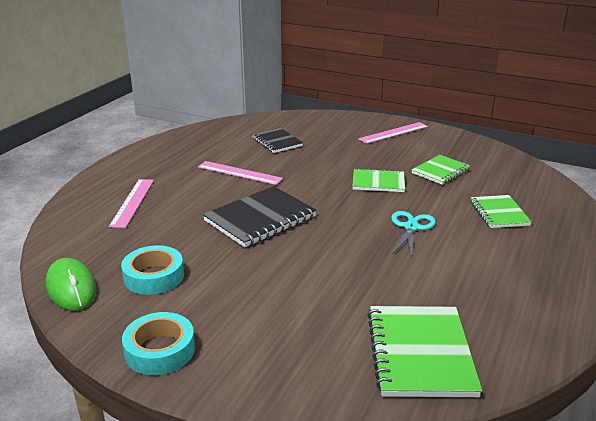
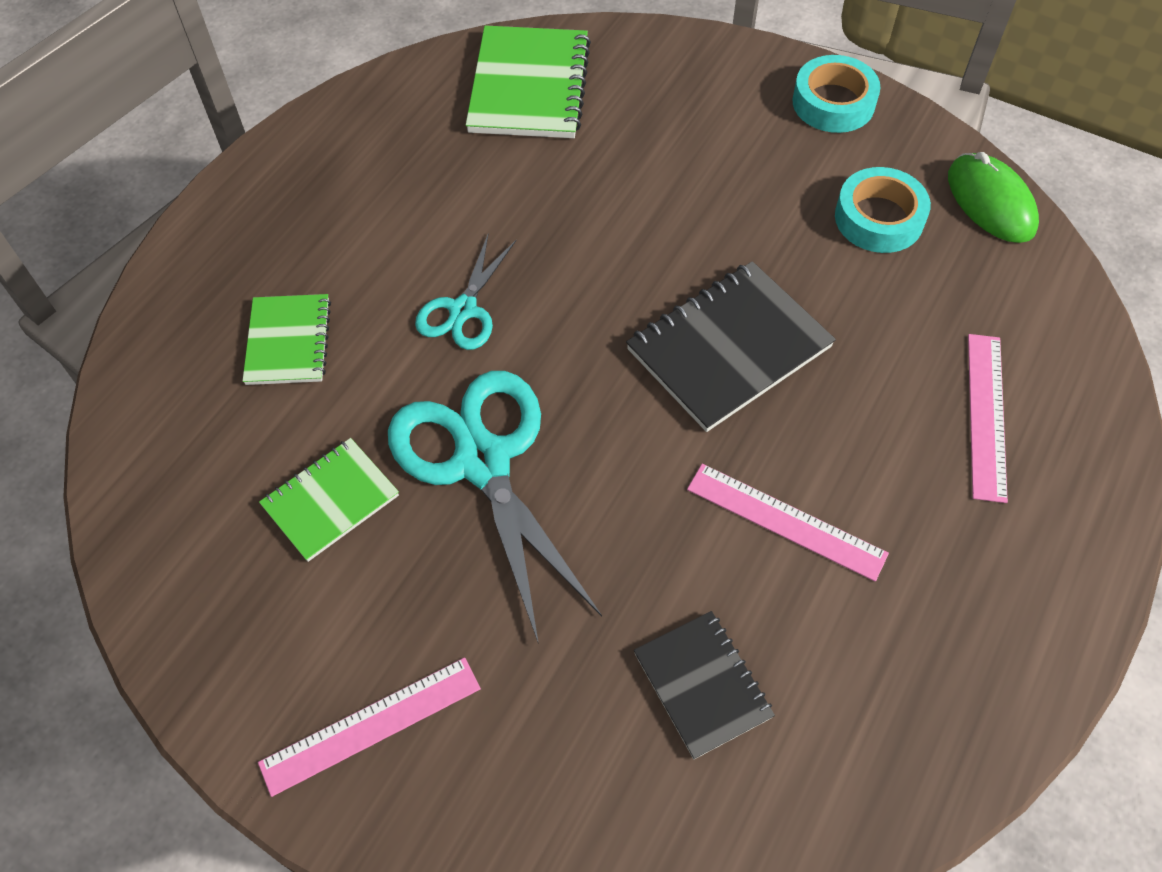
camera: 175 degrees left, 30 degrees up
green notebook [352,168,405,192] -> turquoise scissors [388,371,602,644]

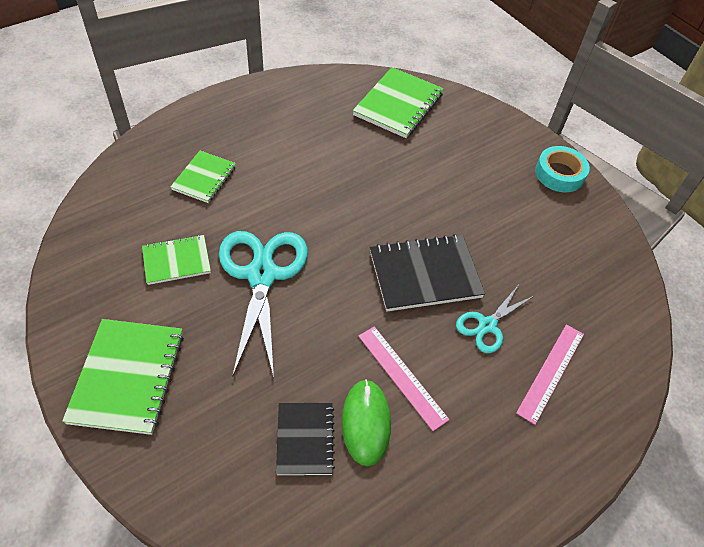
camera: 20 degrees right, 5 degrees down
pink ruler [258,657,481,797] -> green notebook [62,319,184,435]
turquoise scissors [415,233,516,350] -> turquoise scissors moved to [456,286,535,353]
turquoise tape [835,167,931,253] -> none
green mouse [948,152,1039,243] -> green mouse moved to [342,379,391,466]

